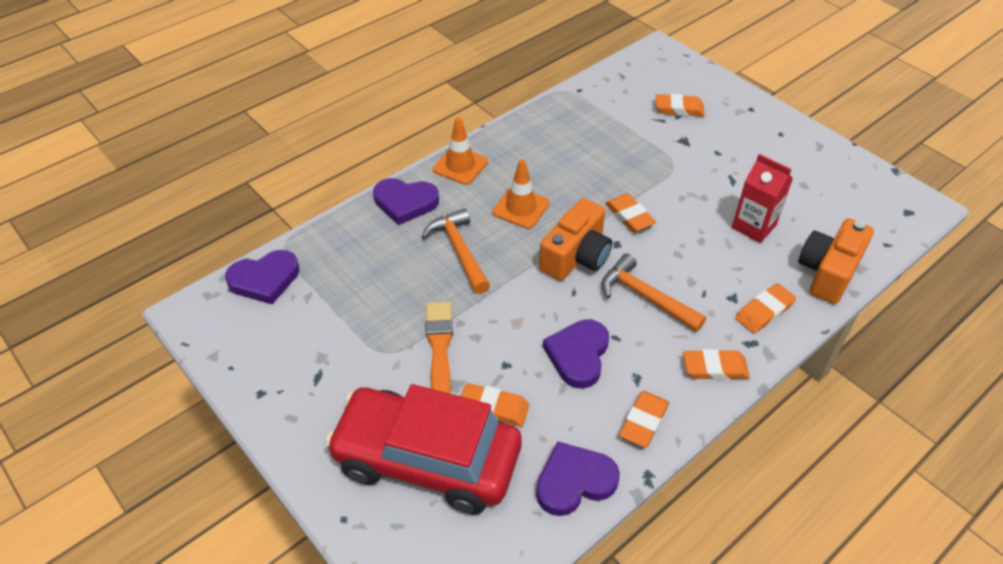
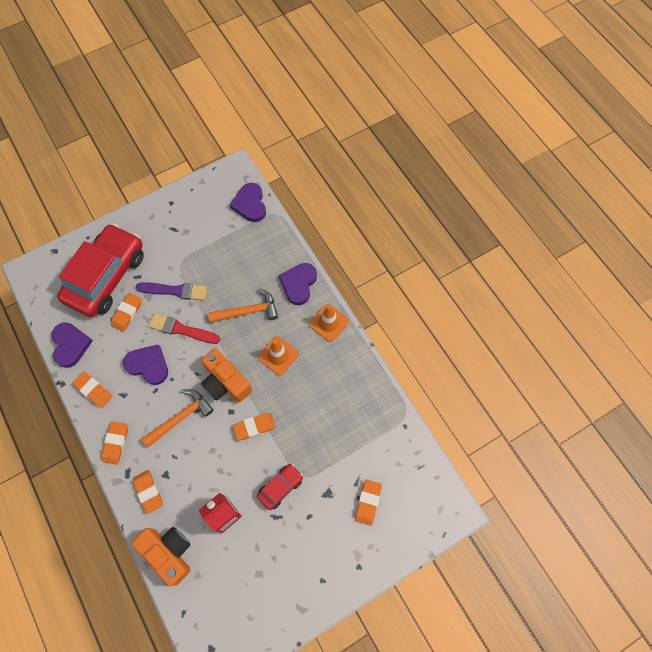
camera: 100 degrees right, 20 degrees up
orange brush [425,302,453,394] -> purple brush [135,282,207,300]
none -> red brush [149,313,220,344]
none -> red car [257,464,303,510]

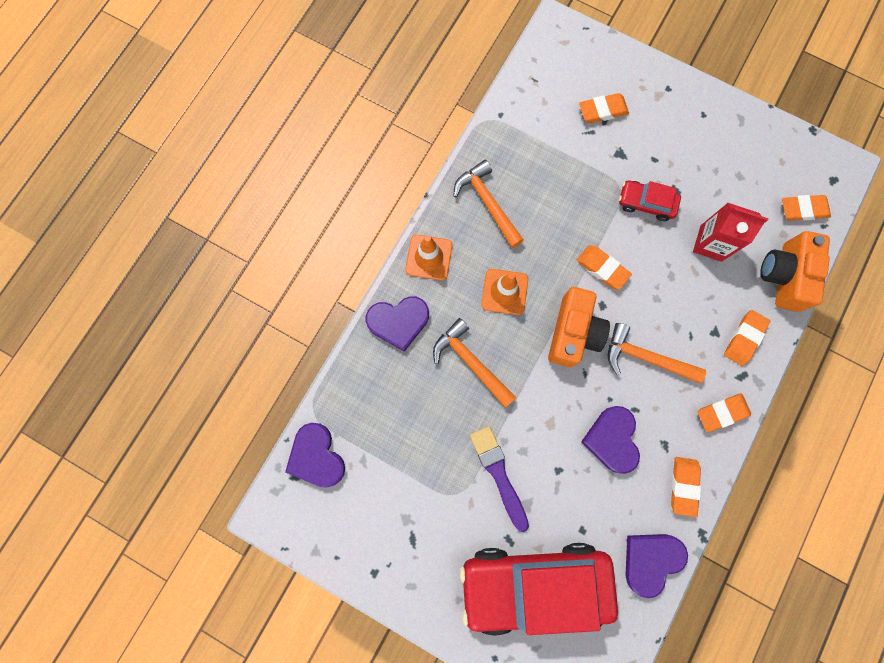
camera: 120 degrees left, 10 degrees up
orange eraser [111,293,142,332] -> orange eraser moved to [782,195,831,221]
red brush [149,313,220,344] -> none
purple heart [230,183,266,222] -> purple heart turned 105 degrees clockwise [285,423,345,488]
none -> orange hammer [453,160,524,248]

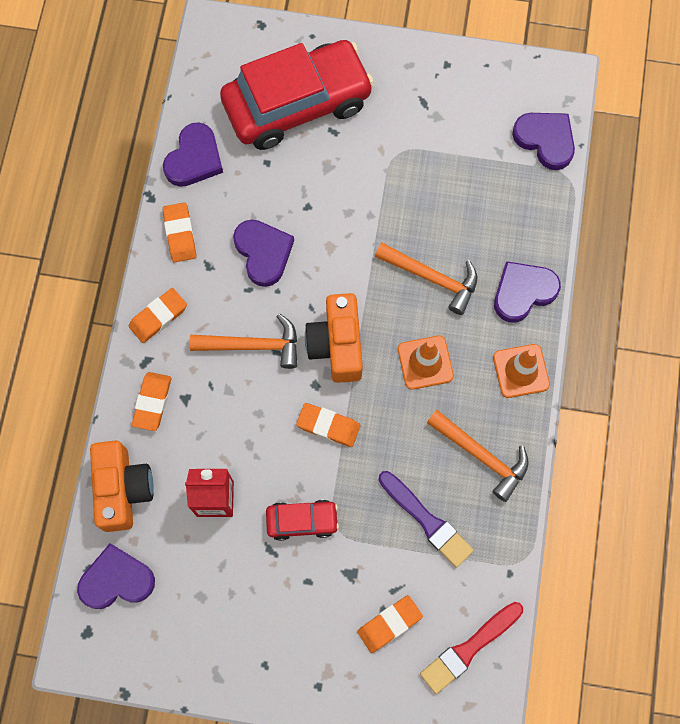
camera: 160 degrees right, 5 degrees down
purple brush [470,426,529,532] -> purple brush moved to [379,471,474,568]
orange eraser [782,195,831,221] -> purple heart [77,543,155,609]
none -> red brush [420,602,523,694]

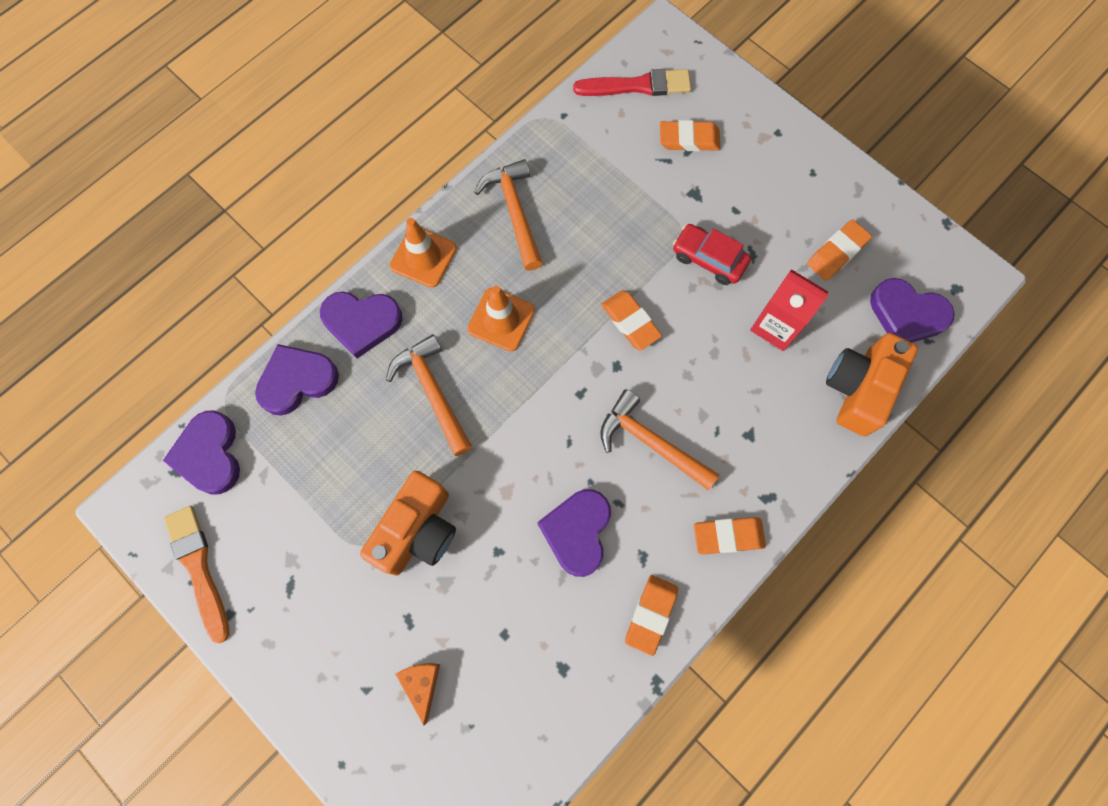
camera: 145 degrees left, 0 degrees up
orange eraser [132,372,171,431] -> orange eraser moved to [807,220,872,281]
purple heart [163,122,223,187] -> purple heart moved to [255,344,339,416]
red car [220,40,374,150] -> orange cheese [395,663,440,725]
orange camera [305,293,363,383] -> orange camera moved to [360,470,456,576]
purple brush [379,471,474,568] -> none
none -> orange brush [164,506,230,643]

